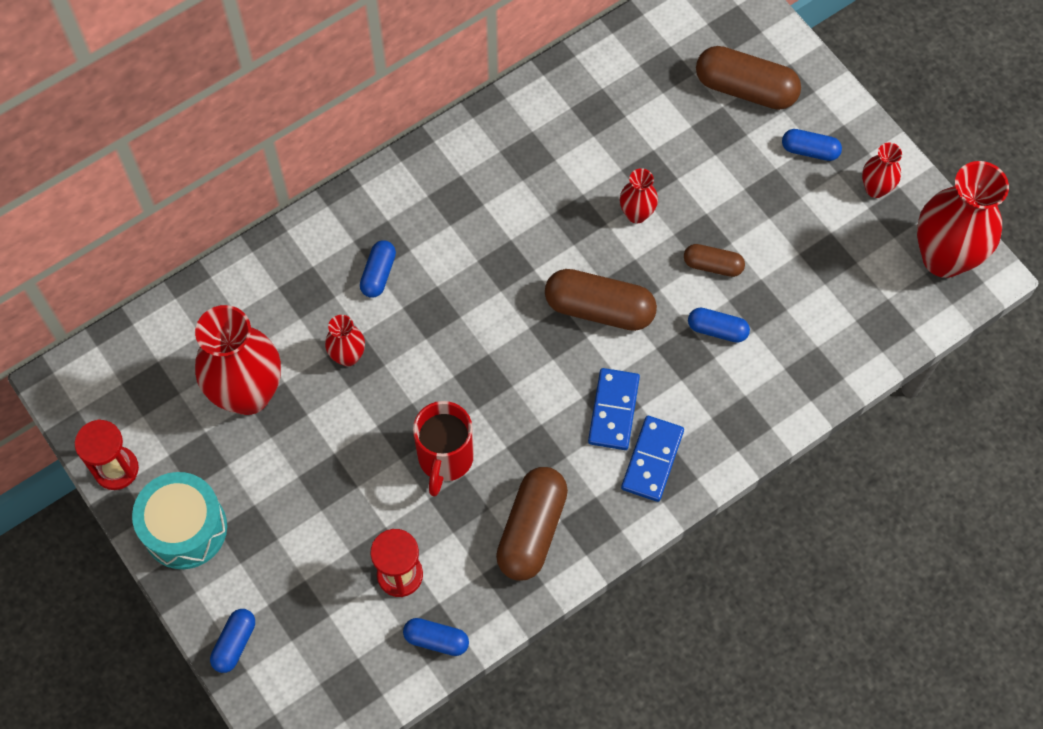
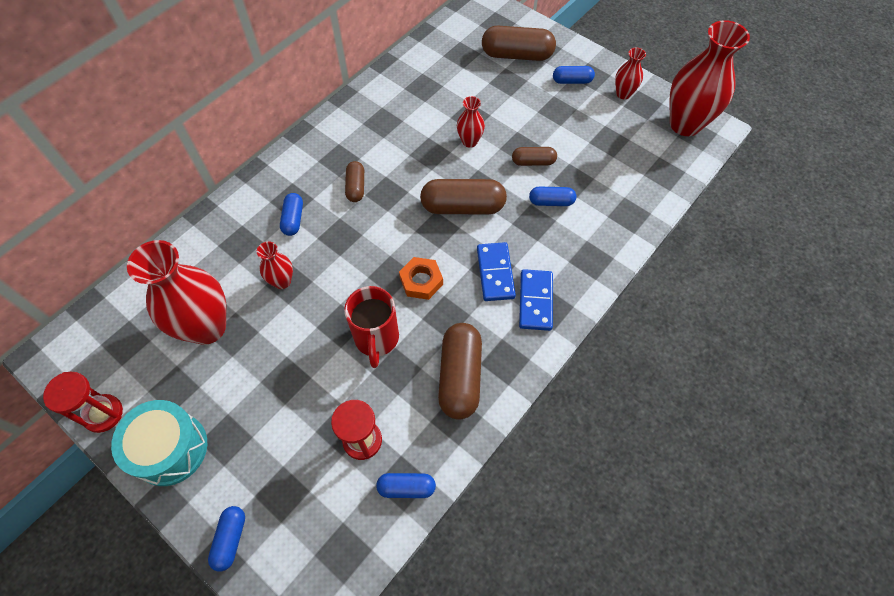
camera: 15 degrees left, 5 degrees down
none -> brown capsule [345,161,364,202]
none -> orange nut [399,257,443,300]

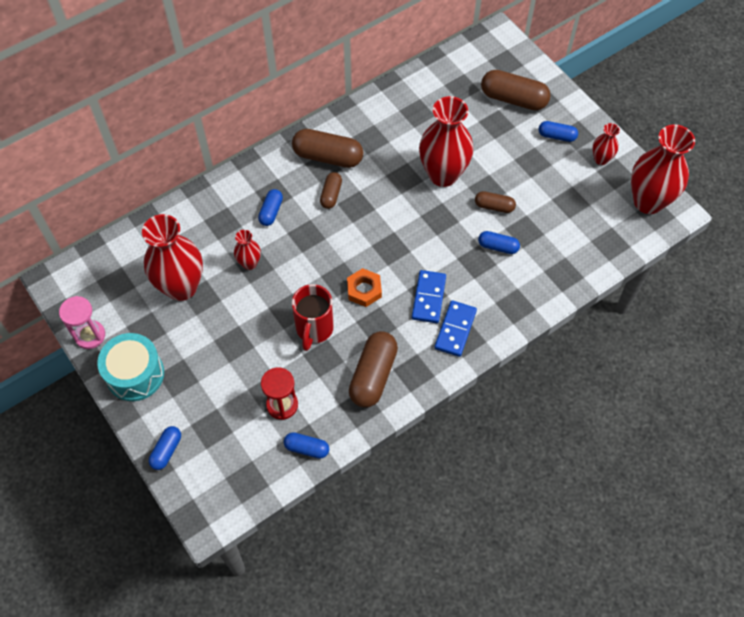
camera: 15 degrees right, 0 degrees up
red hourglass [43,372,123,433] -> pink hourglass [59,296,105,349]
brown capsule [420,179,507,214] -> brown capsule moved to [292,129,363,168]
red vase [457,96,485,148] -> red vase [419,96,474,187], size x2.08

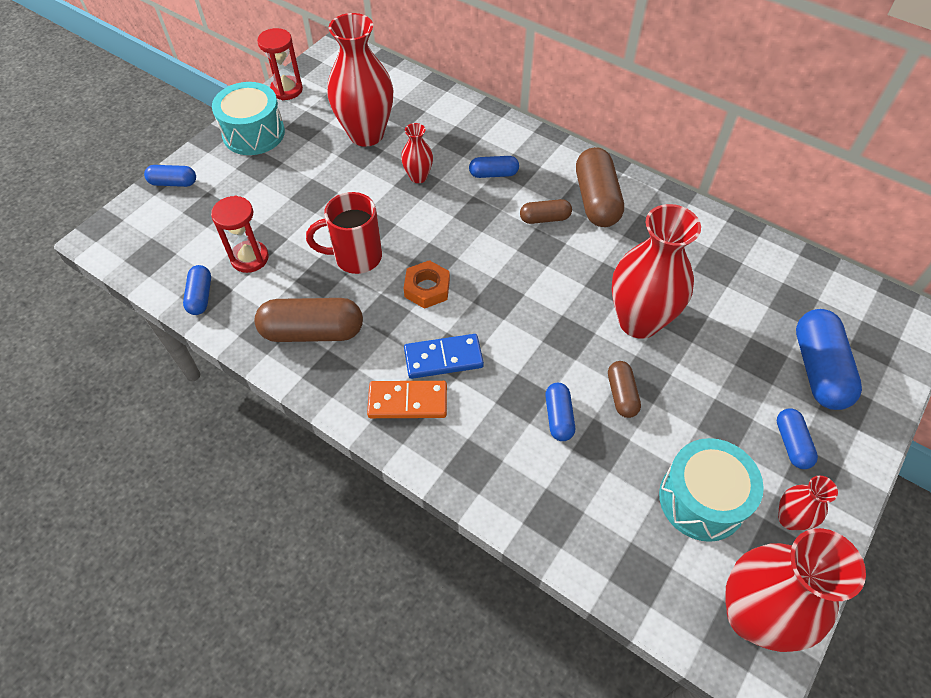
camera: 70 degrees right, 5 degrees down
pink hourglass [59,296,105,349] -> red hourglass [257,28,303,100]
blue domino [434,300,477,357] -> orange domino [367,381,447,418]
brown capsule [481,70,551,110] -> blue capsule [796,309,862,410]
none -> turquoise drum [659,438,764,542]

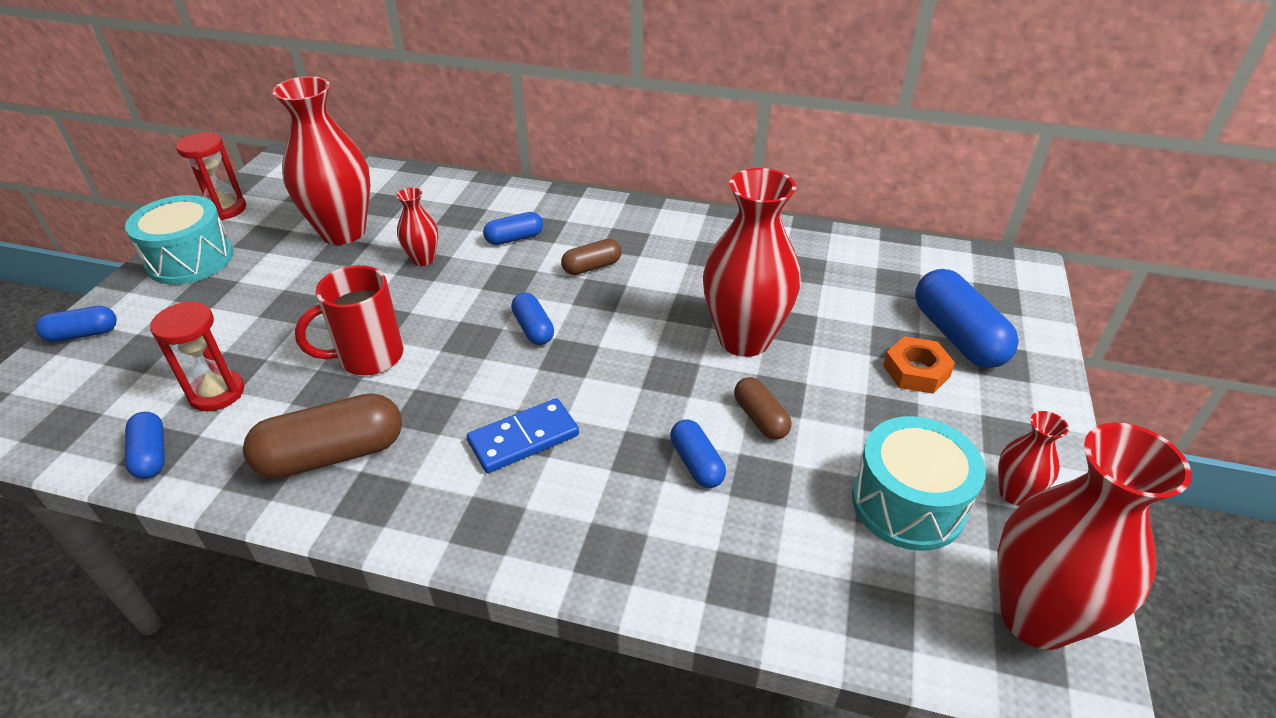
camera: 20 degrees left, 15 degrees down
orange domino [367,381,447,418] -> none
orange nut [404,260,450,309] -> orange nut moved to [883,336,955,394]
brown capsule [576,147,624,227] -> none
blue capsule [777,409,818,469] -> blue capsule moved to [511,292,554,345]

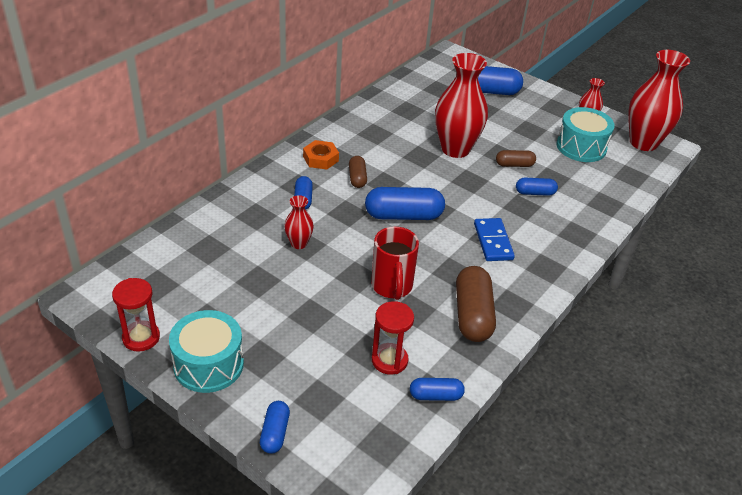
camera: 70 degrees left, 0 degrees up
red vase [272,76,370,245] -> none
blue capsule [511,292,554,345] -> blue capsule [365,187,445,220], size x1.81
orange nut [883,336,955,394] -> orange nut moved to [303,140,339,169]

